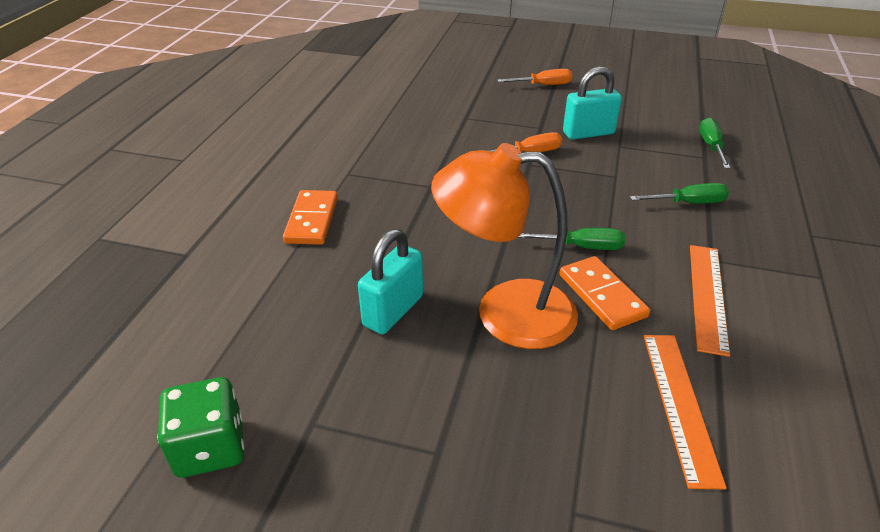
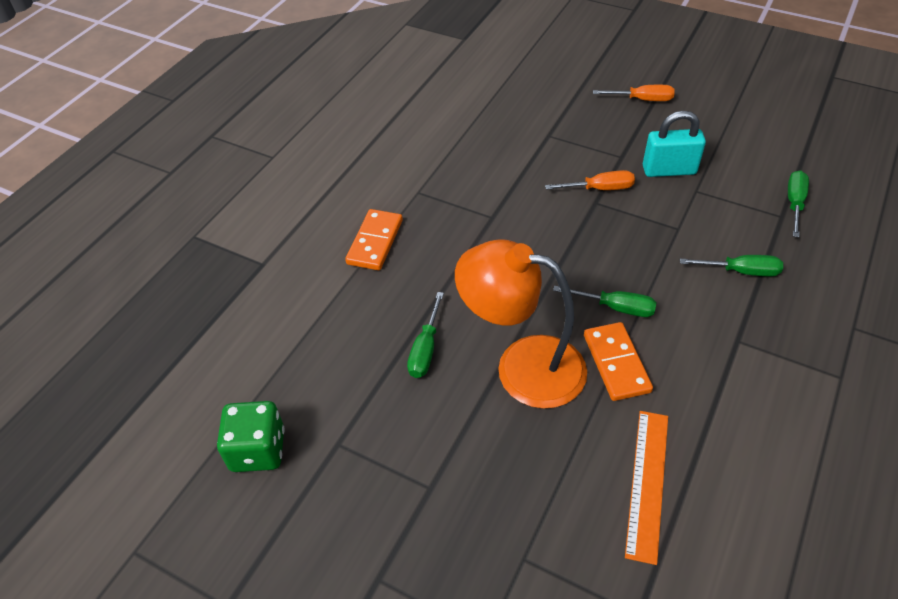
camera: 15 degrees right, 10 degrees up
turquoise padlock [358,229,423,334] -> green screwdriver [407,292,444,378]
orange ruler [690,245,730,357] -> none

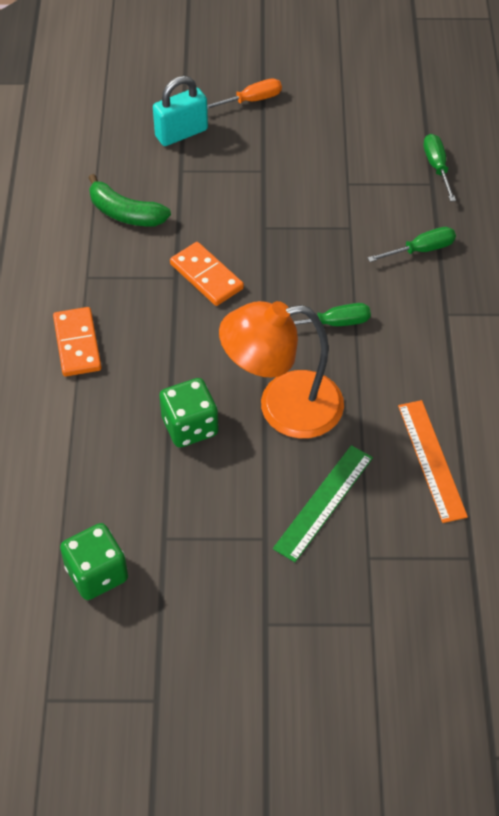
camera: 30 degrees left, 5 degrees up
green screwdriver [407,292,444,378] -> green dice [159,378,219,448]
orange screwdriver [545,170,635,190] -> none
orange domino [584,322,653,401] -> orange domino moved to [170,242,244,306]
turquoise padlock [643,111,706,177] -> turquoise padlock moved to [153,76,208,146]
none -> green banana [89,174,171,226]
none -> green ruler [273,445,373,562]

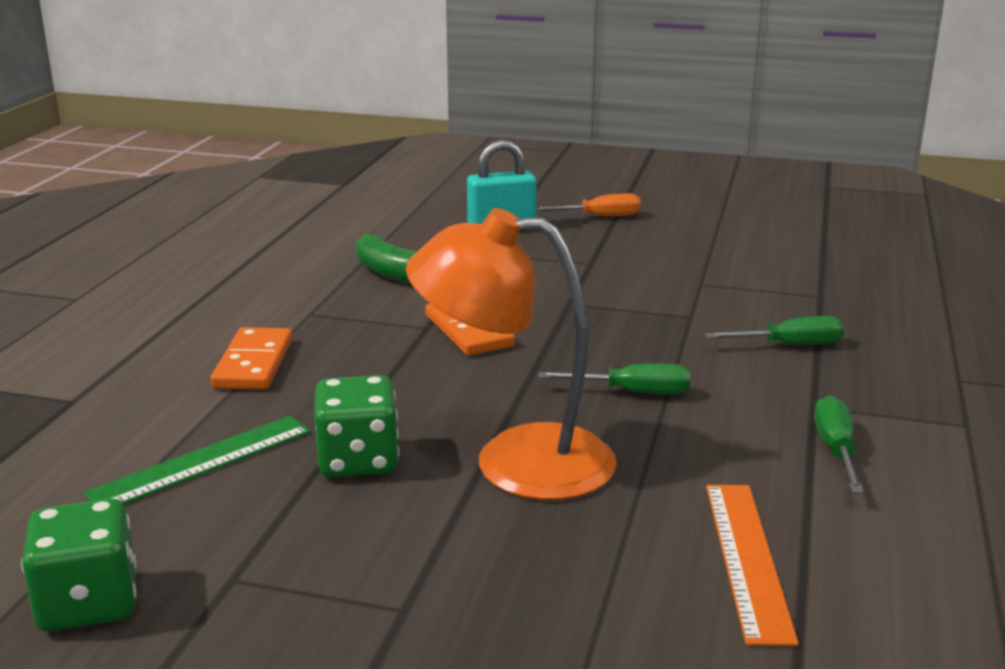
camera: 15 degrees right, 30 degrees down
green ruler [273,445,373,562] -> green ruler moved to [83,416,311,505]
green screwdriver [423,134,456,202] -> green screwdriver moved to [814,396,864,493]

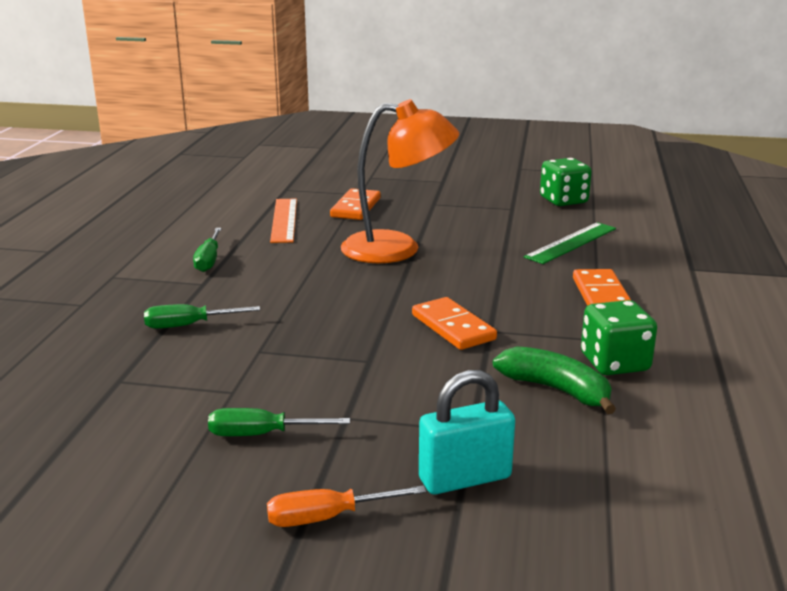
camera: 175 degrees right, 0 degrees up
green dice [314,375,399,477] -> green dice moved to [581,300,657,375]
green screwdriver [538,364,690,394] -> green screwdriver moved to [208,408,350,436]
none -> orange domino [330,188,381,220]

